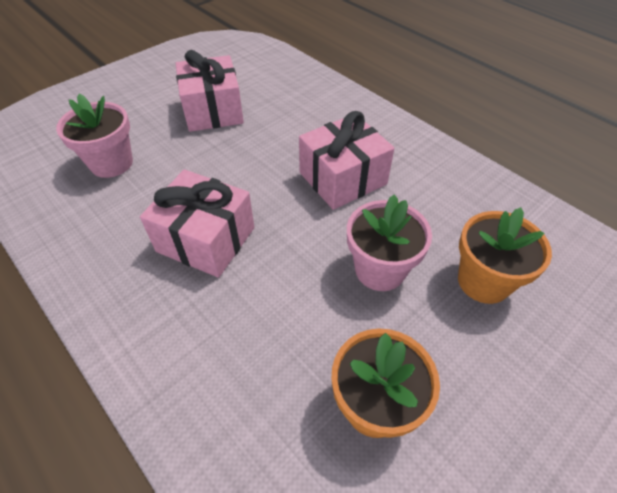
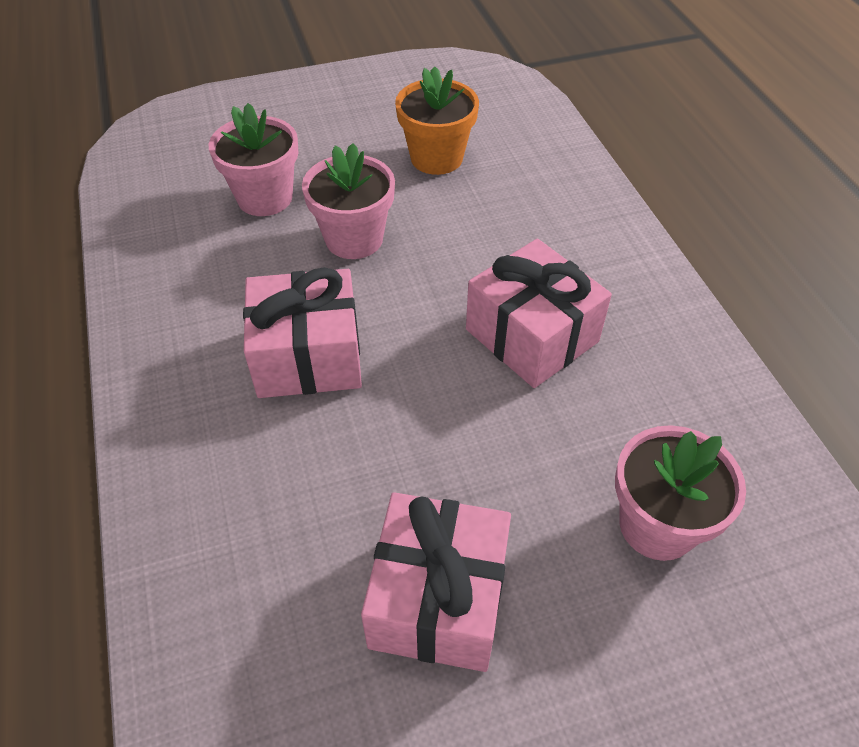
camera: 155 degrees left, 0 degrees up
orange flower pot [458,207,552,304] -> pink flower pot [209,103,298,216]

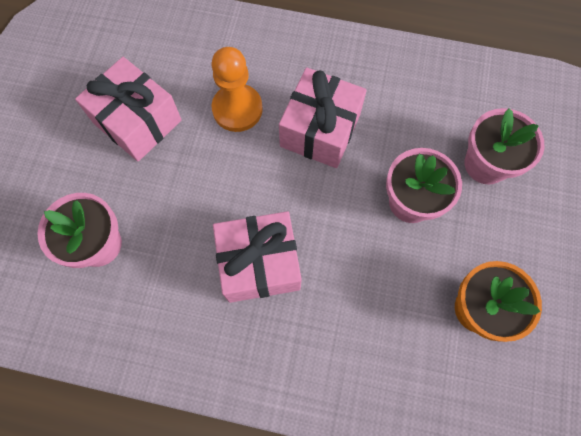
camera: 120 degrees right, 20 degrees up
none -> orange pawn [212,47,263,132]

